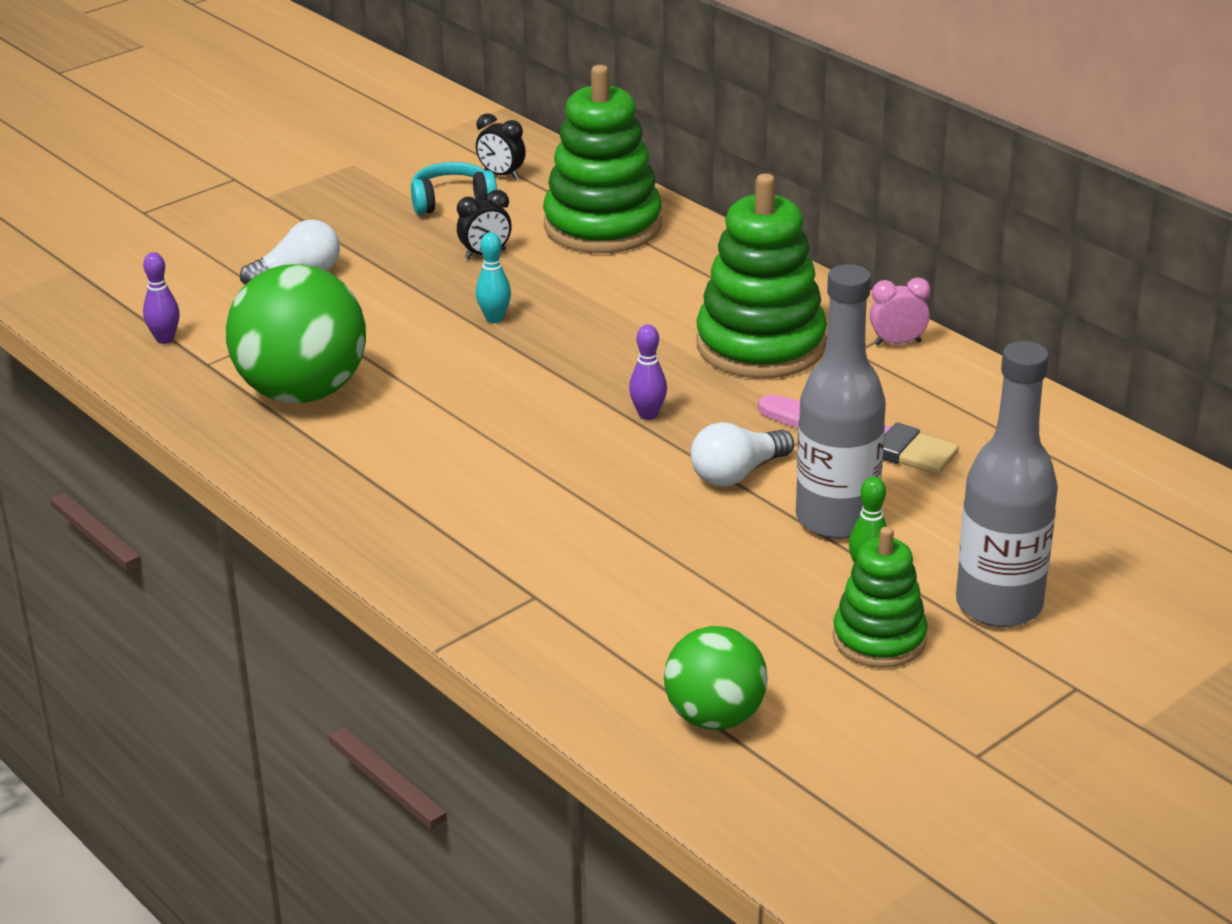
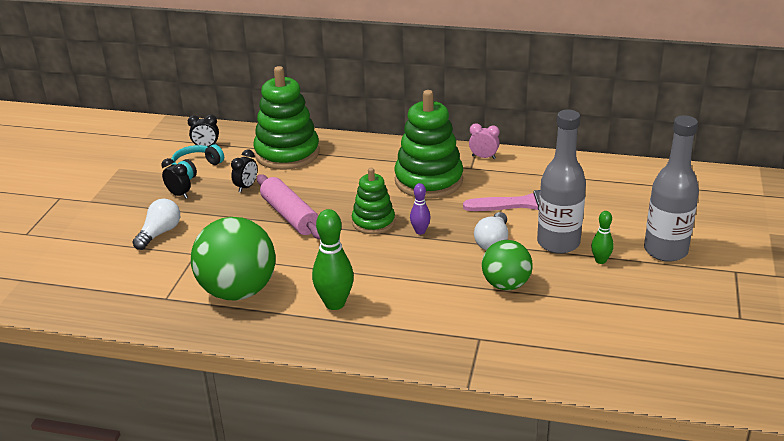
camera: 35 degrees left, 0 degrees up
purple bowling pin [143,252,180,344] -> none
turquoise bowling pin [476,232,511,323] -> pink rolling pin [257,174,320,239]
green ball [664,626,768,730] -> green ball moved to [482,240,532,290]
green stacking toy [833,526,928,668] -> green stacking toy moved to [352,168,395,234]
pink clock [870,278,931,345] -> pink clock turned 60 degrees clockwise [469,123,500,159]
none -> black clock [161,158,191,199]
none -> green bowling pin [312,209,354,310]

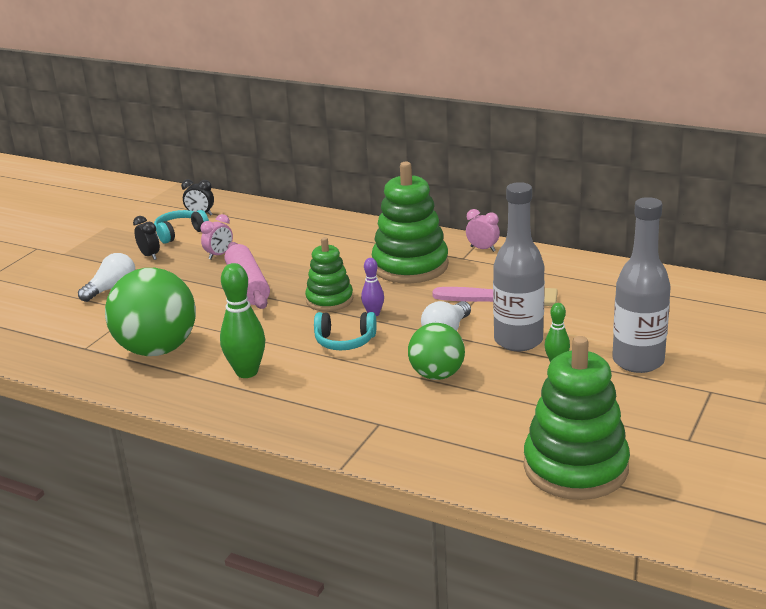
camera: 15 degrees right, 5 degrees down
black clock [231,150,257,193] -> pink clock [201,214,233,259]
green stacking toy [253,66,320,170] -> green stacking toy moved to [524,336,630,500]
none -> turquoise headphones [314,312,376,350]

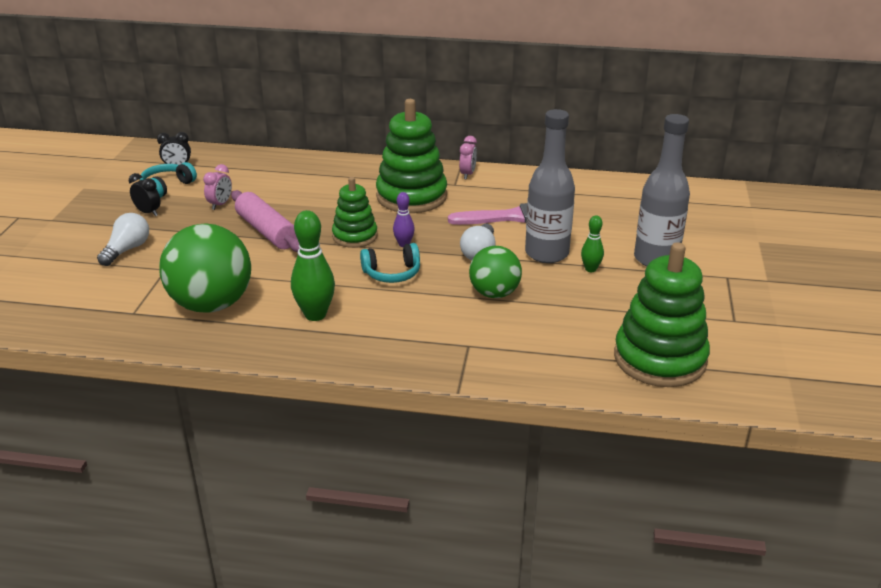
camera: 20 degrees left, 5 degrees up
pink clock [466,209,500,252] -> pink clock turned 90 degrees clockwise [459,136,477,179]

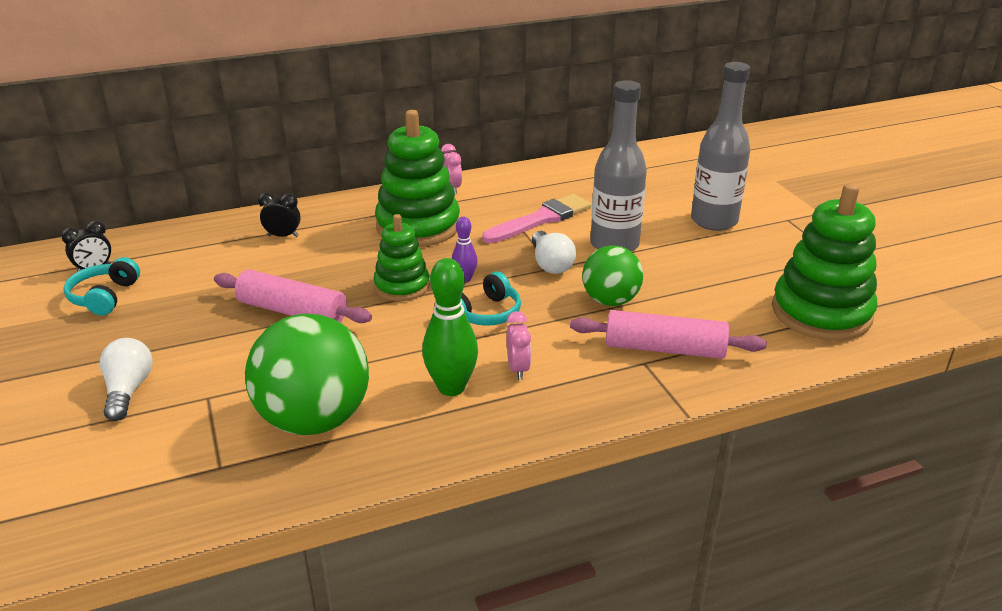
camera: 30 degrees left, 0 degrees up
black clock [129,173,161,216] -> black clock moved to [258,192,301,237]
pink clock [203,164,232,210] -> pink clock moved to [506,311,531,380]
green bowling pin [581,215,604,272] -> none
none -> pink rolling pin [570,310,767,359]

